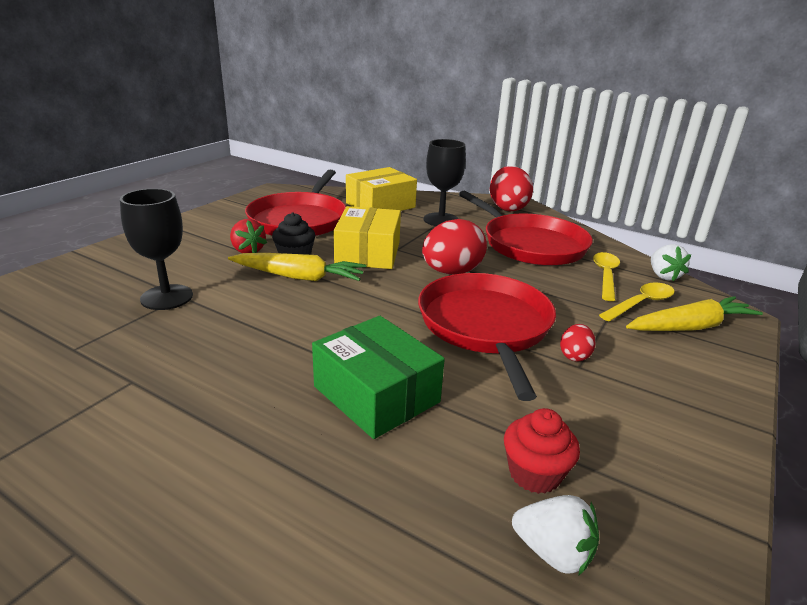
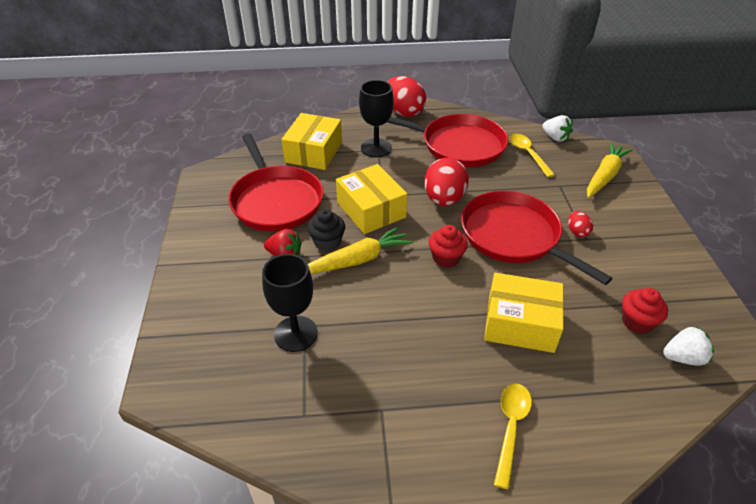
camera: 35 degrees left, 15 degrees up
green box [312,316,445,439] -> yellow box [484,273,564,353]
yellow spoon [599,283,675,321] -> yellow spoon moved to [494,384,532,490]
none -> red cupcake [429,225,468,268]

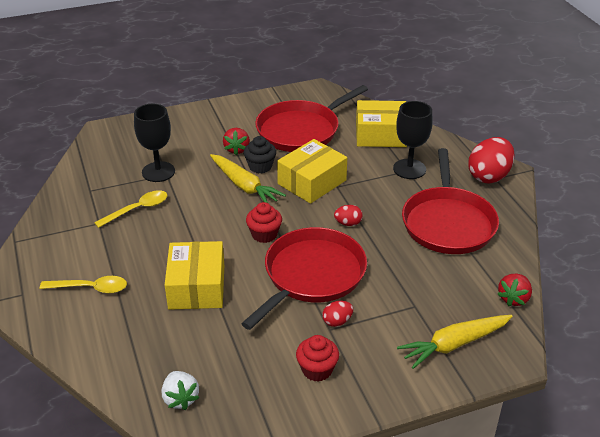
camera: 75 degrees right, 5 degrees down
red egg [424,158,469,206] -> red egg [334,205,363,226], size x0.48
yellow spoon [510,134,555,177] -> yellow spoon moved to [94,190,167,228]
white strawberry [542,115,573,142] -> red strawberry [497,274,532,306]
yellow carrot [587,142,633,198] -> yellow carrot turned 135 degrees clockwise [397,315,513,369]
red cupcake [622,288,668,334] -> red cupcake moved to [296,335,339,382]

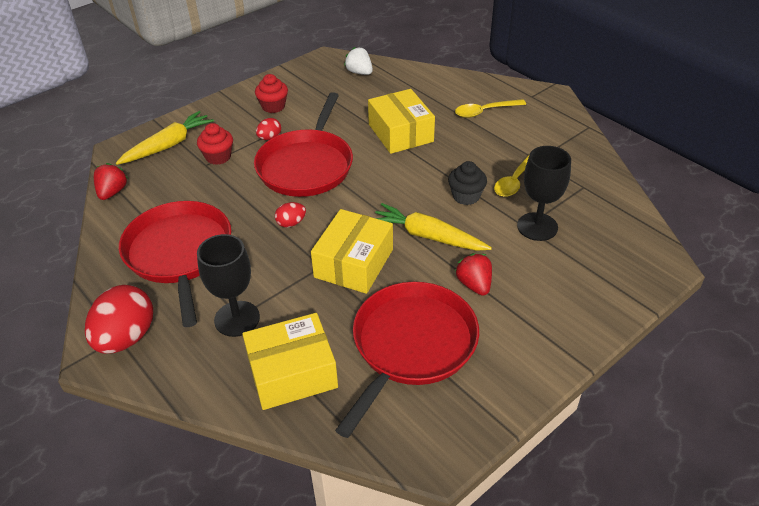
camera: 160 degrees right, 5 degrees up
black cupcake [244,136,276,173] -> black cupcake moved to [448,161,487,205]
red cupcake [246,202,282,243] -> red cupcake moved to [197,123,233,165]

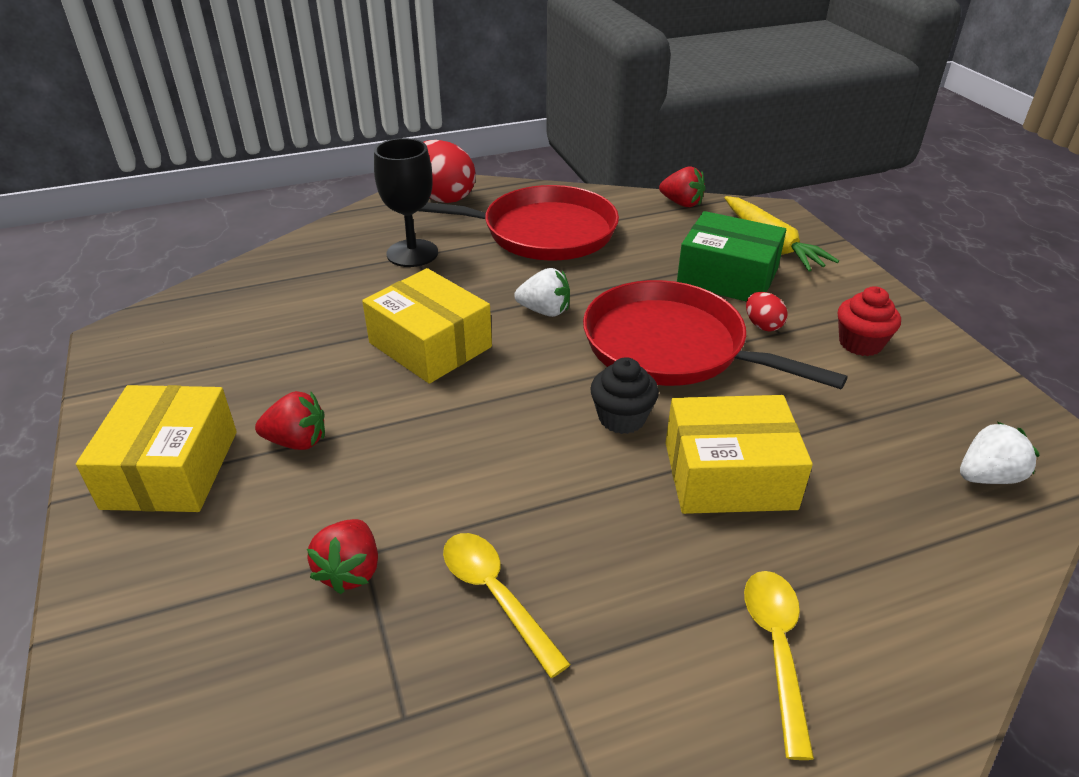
camera: 110 degrees right, 5 degrees down
red cupcake [197,123,233,165] -> green box [677,211,786,302]
yellow box [242,313,338,410] -> yellow box moved to [76,385,237,512]
red egg [275,202,306,227] -> white strawberry [514,268,570,317]
red pan [335,282,479,438] -> none
yellow carrot [375,203,492,251] -> none
black cupcake [448,161,487,205] -> black cupcake moved to [590,357,659,434]
black goblet [517,146,571,241] -> red strawberry [307,519,378,594]

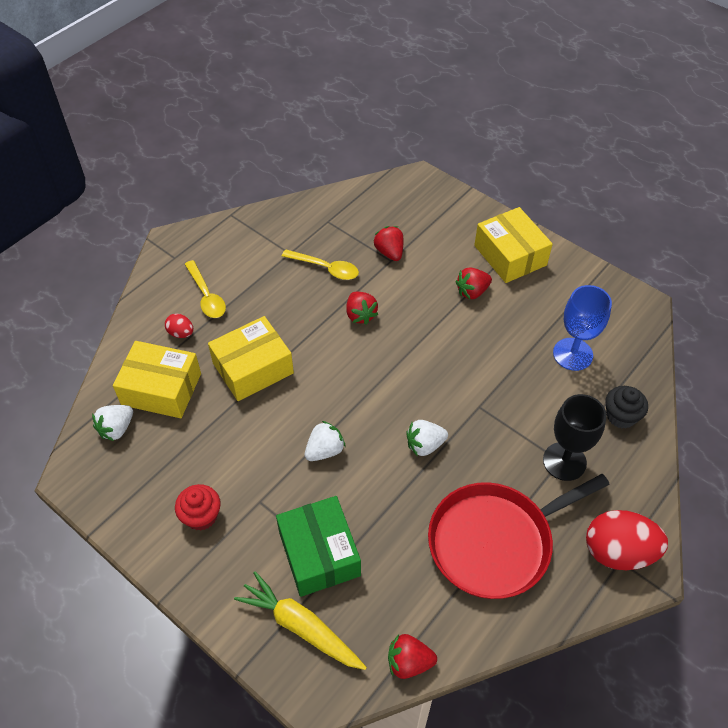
camera: 150 degrees right, 15 degrees up
yellow box [362,268,492,384] -> yellow box moved to [113,341,201,418]
red pan [583,280,848,389] -> white strawberry [305,421,346,461]
black cupcake [590,357,659,434] -> black cupcake moved to [605,386,648,428]
green box [677,211,786,302] -> green box turned 75 degrees clockwise [276,496,361,597]
red egg [746,292,788,331] -> red egg moved to [165,314,194,338]
none -> red strawberry [346,292,378,325]
none -> blue goblet [553,285,612,371]

